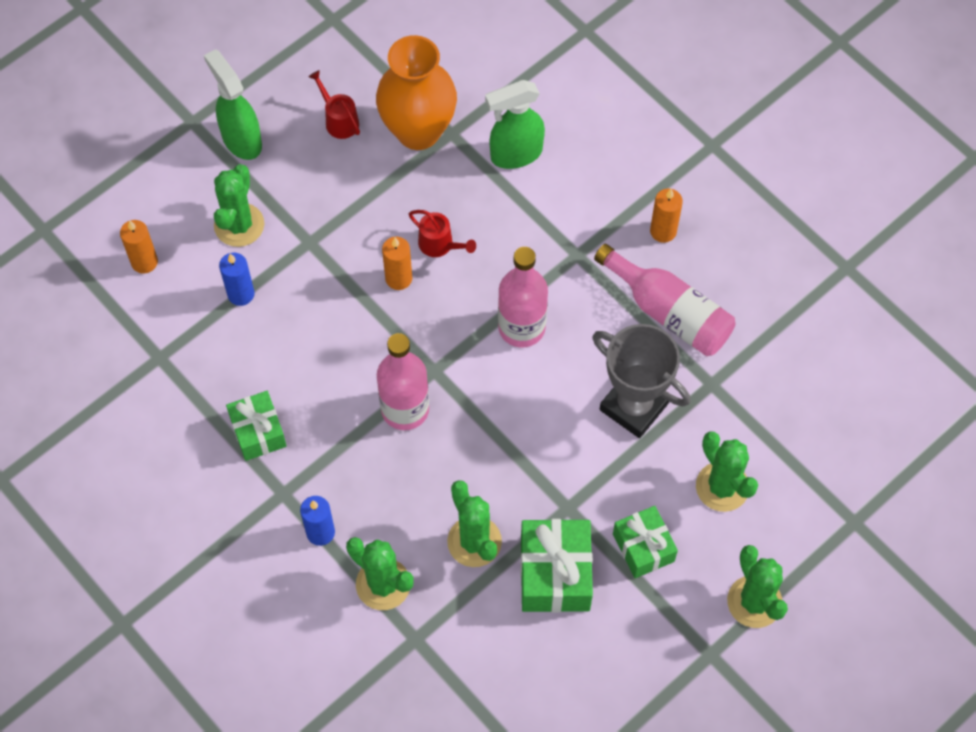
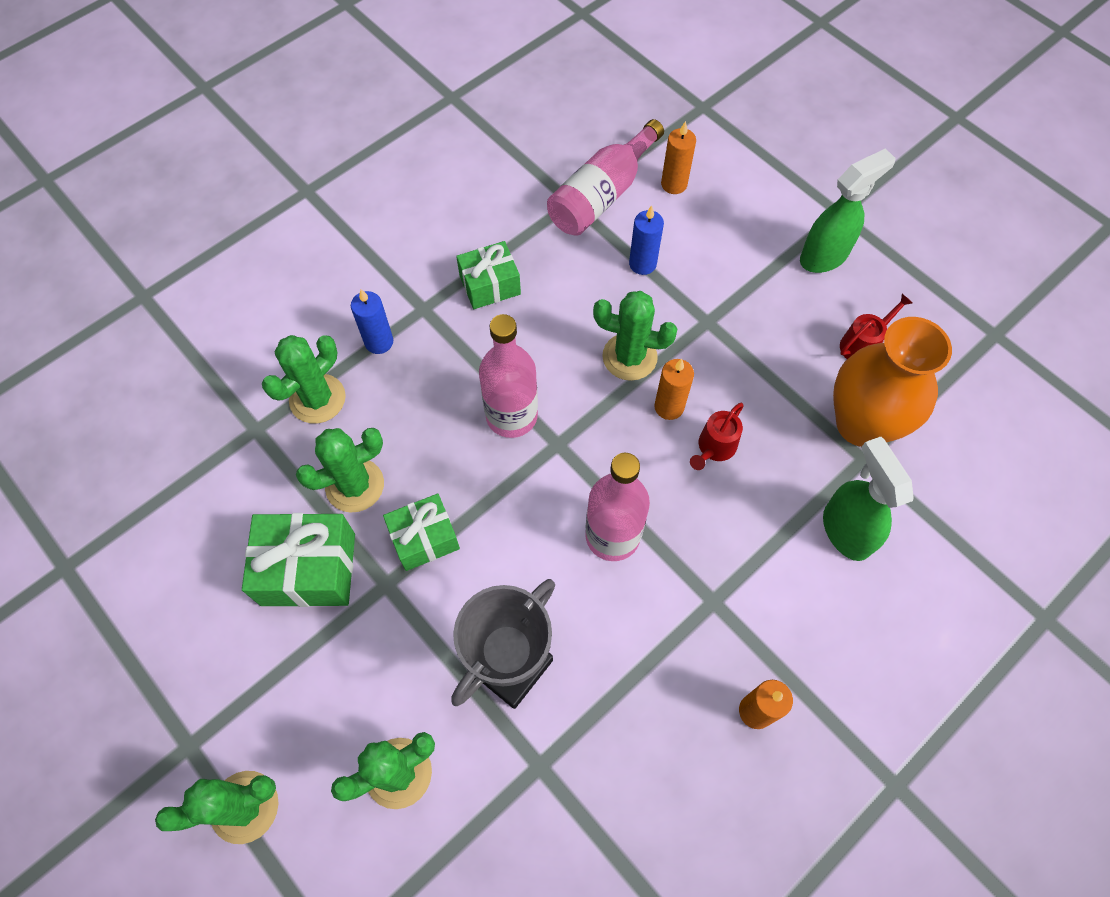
camera: 90 degrees right, 0 degrees up
green cactus [214,164,264,247] -> green cactus moved to [593,291,677,381]
pink bottle [594,244,736,356] -> pink bottle moved to [547,119,664,235]
green gift [613,506,678,578] -> green gift moved to [383,493,460,571]

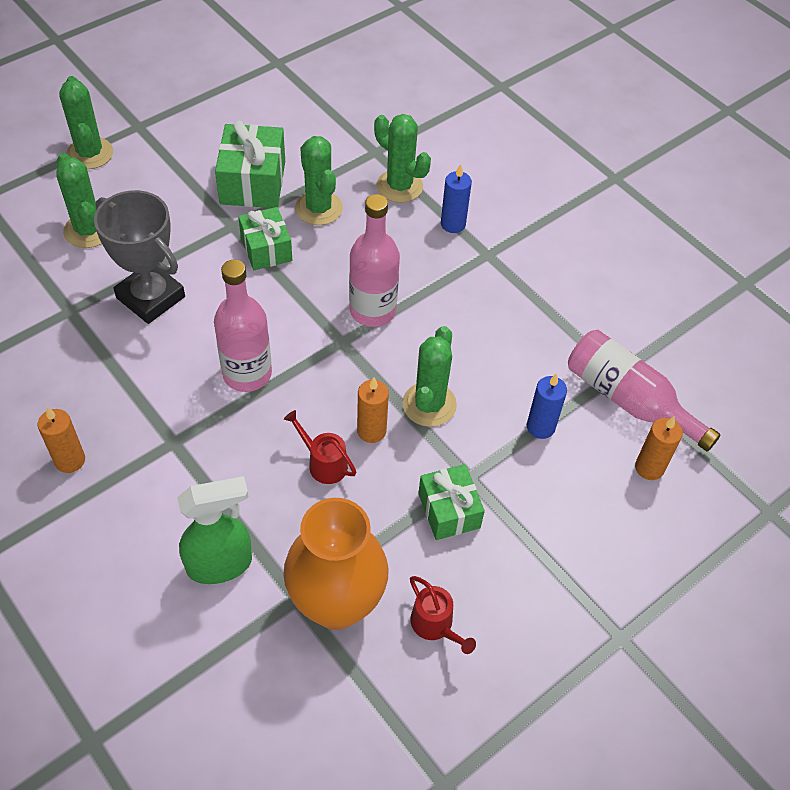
camera: 90 degrees right, 10 degrees down
green gift [456,241,521,309] -> green gift moved to [418,464,485,540]
green spray bottle [800,148,896,273] -> none

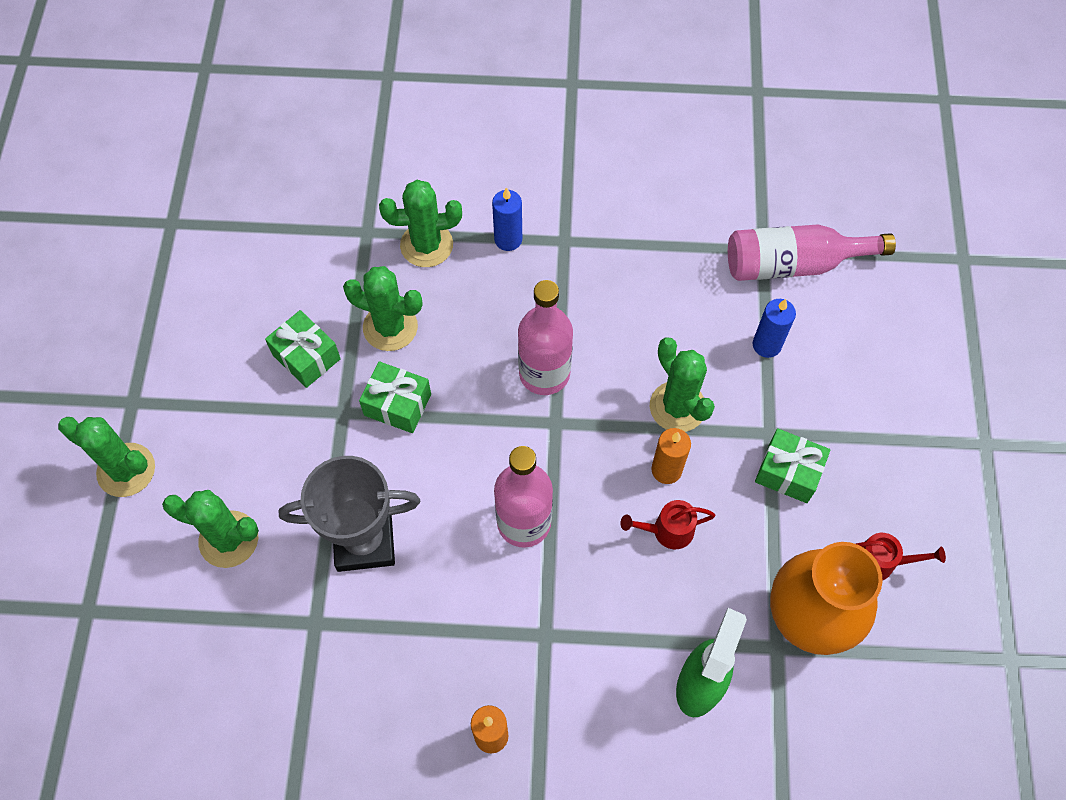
camera: 45 degrees left, 10 degrees up
green gift [215,121,285,208] -> green gift [265,310,341,388], size x0.67
orange candle [635,417,683,480] -> none

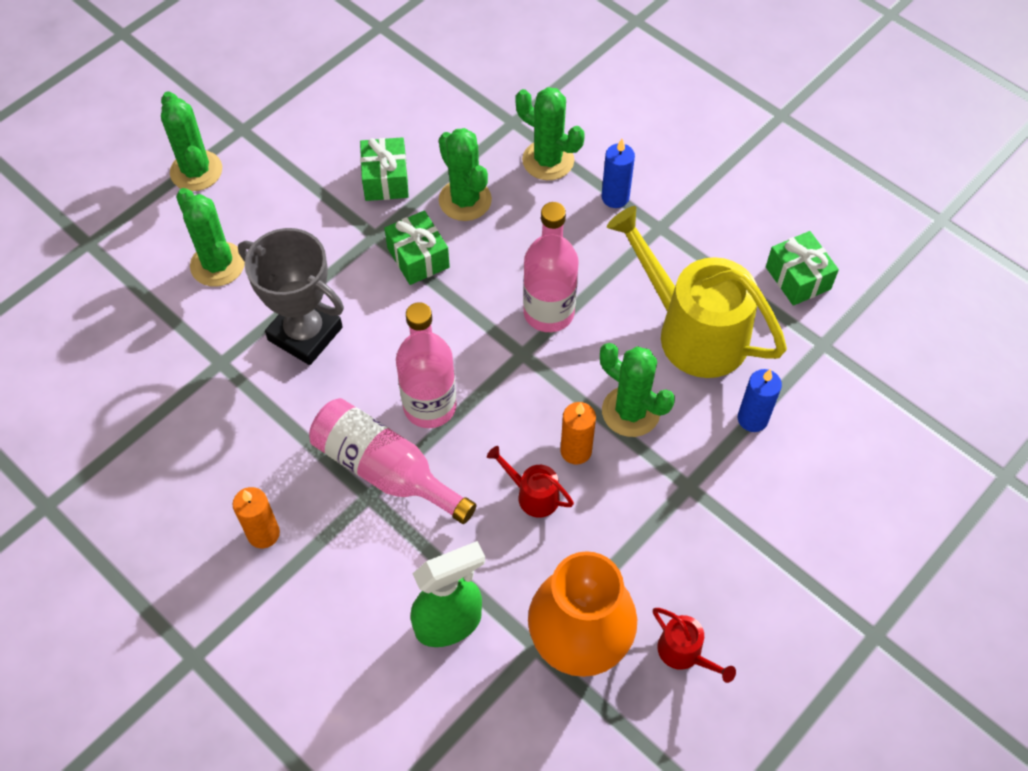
camera: 40 degrees right, 5 degrees down
green cactus [650,337,715,432] -> green cactus turned 60 degrees counterclockwise [600,343,675,437]
pink bottle [728,224,896,281] -> pink bottle moved to [309,398,476,524]
green gift [755,428,830,503] -> green gift moved to [766,231,839,306]
none -> yellow watering can [607,206,787,378]

